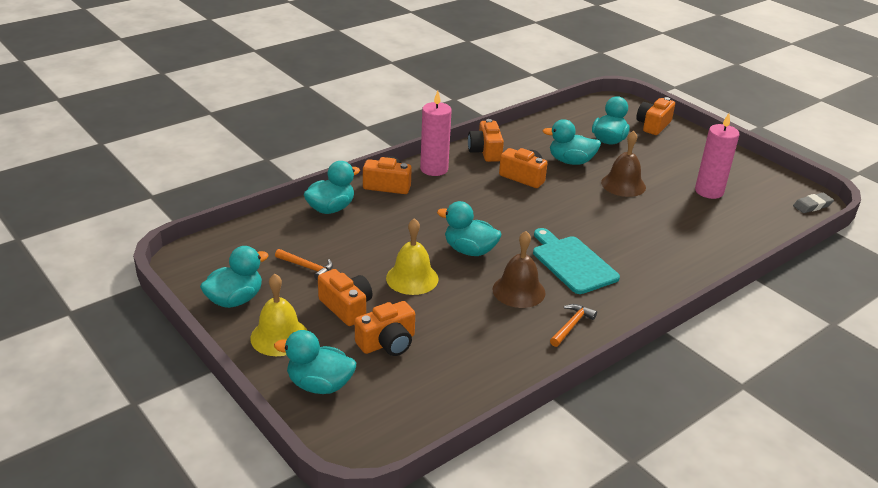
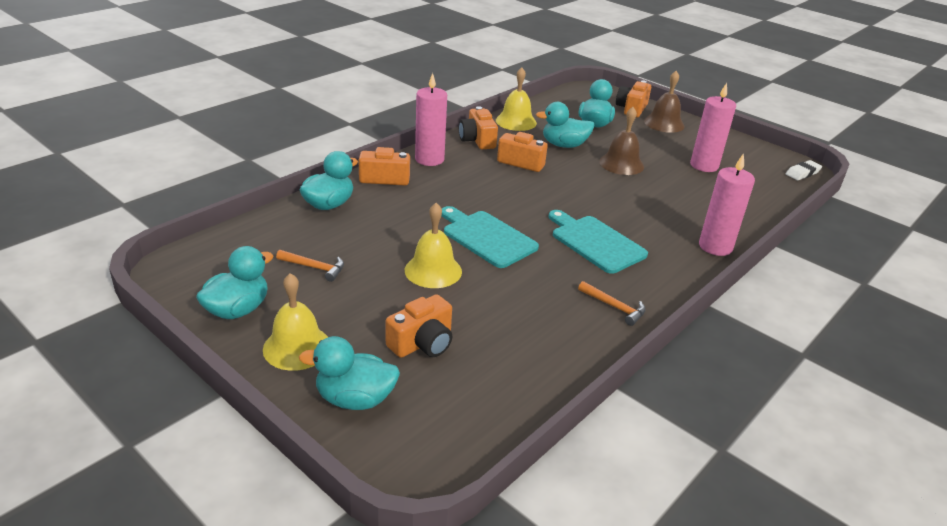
camera: 10 degrees left, 0 degrees up
orange camera [318,269,372,326] -> none
turquoise duck [437,201,501,256] -> turquoise cutting board [442,206,539,268]
brown bell [493,231,545,308] -> brown bell moved to [644,71,684,133]
orange hammer [550,304,597,347] -> orange hammer turned 105 degrees clockwise [578,281,646,326]
grey eraser [793,193,834,213] -> white eraser [786,160,822,180]
none -> yellow bell [496,67,537,131]
none -> pink candle [699,153,755,256]

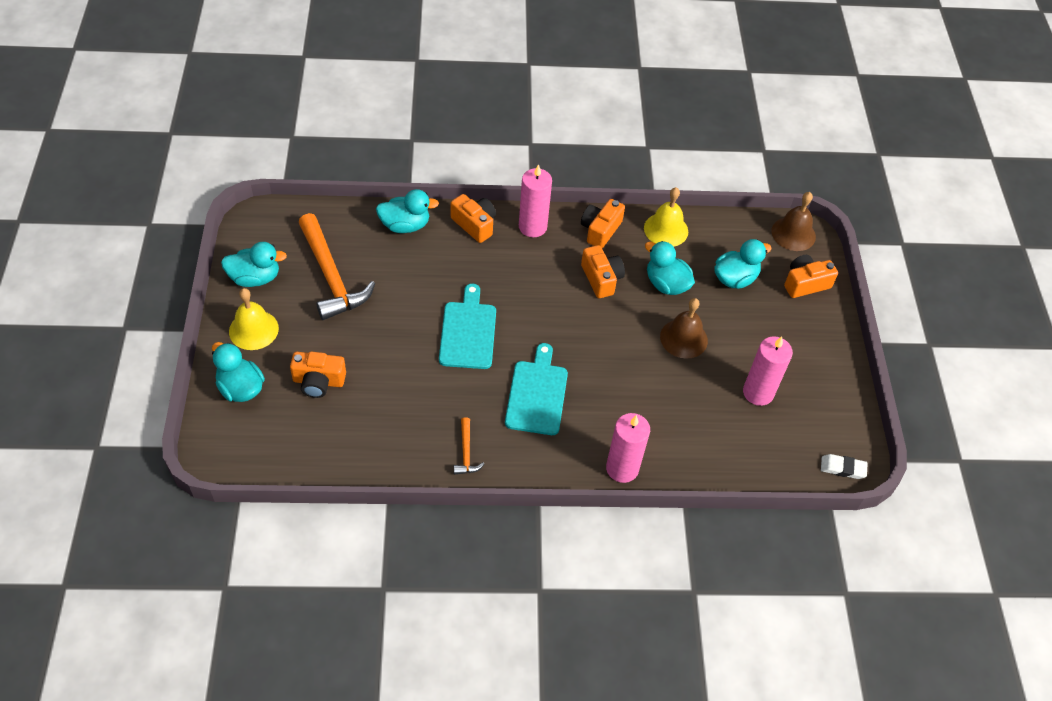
camera: 45 degrees right, 20 degrees up
orange hammer [276,250,344,282] -> orange hammer [298,213,375,320], size x2.23
yellow bell [405,203,462,288] -> none
brown bell [644,71,684,133] -> brown bell moved to [771,192,816,251]

